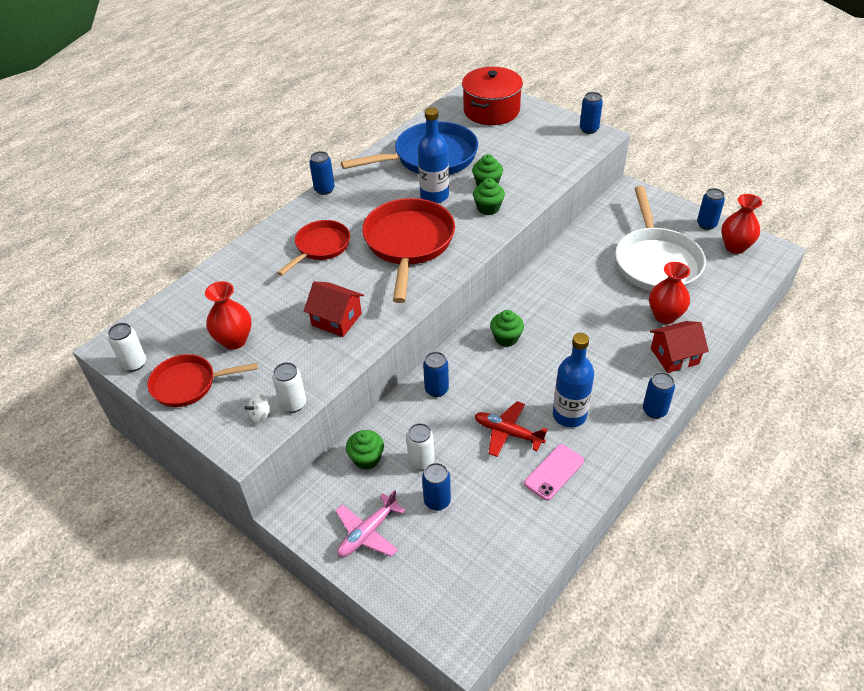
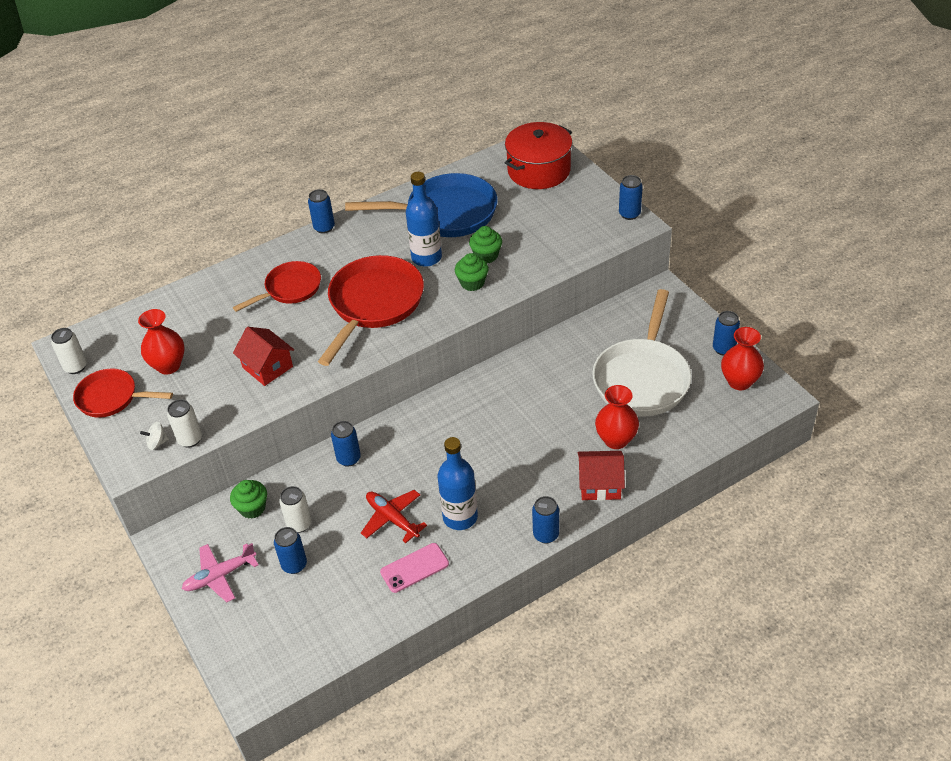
camera: 20 degrees right, 0 degrees up
green cupcake [490,310,524,347] -> none

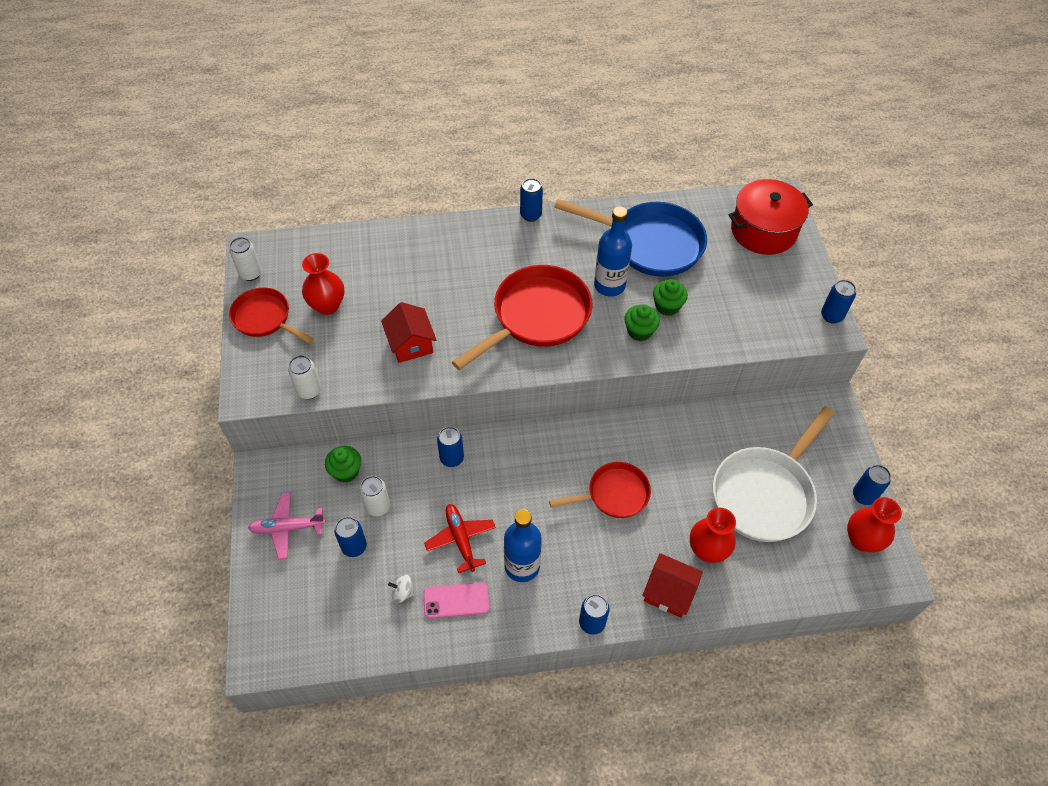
camera: 20 degrees right, 10 degrees up
white spinning top [140,422,169,450] -> white spinning top moved to [388,575,415,603]
red pan [233,261,321,312] -> red pan moved to [549,462,651,518]

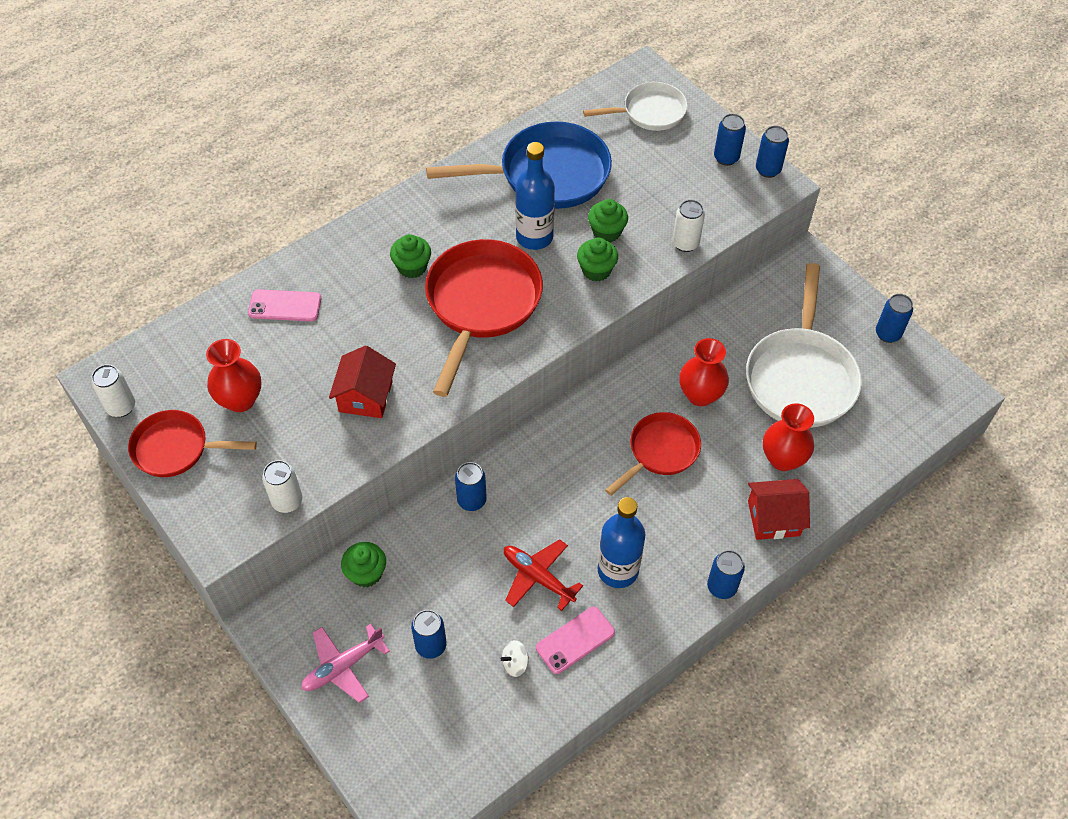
camera: 30 degrees left, 0 degrees up
white can [360,476,390,516] -> white can moved to [672,200,705,252]
red house [381,302,436,363] -> red house turned 60 degrees clockwise [329,345,396,418]
blue can [520,178,543,222] -> blue can moved to [714,114,746,166]
red pot [729,179,813,255] -> white pan [583,82,688,131]
red vase [847,497,902,552] -> red vase moved to [679,338,729,406]
none -> pink phone [248,289,321,321]
none -> green cupcake [390,234,431,278]

